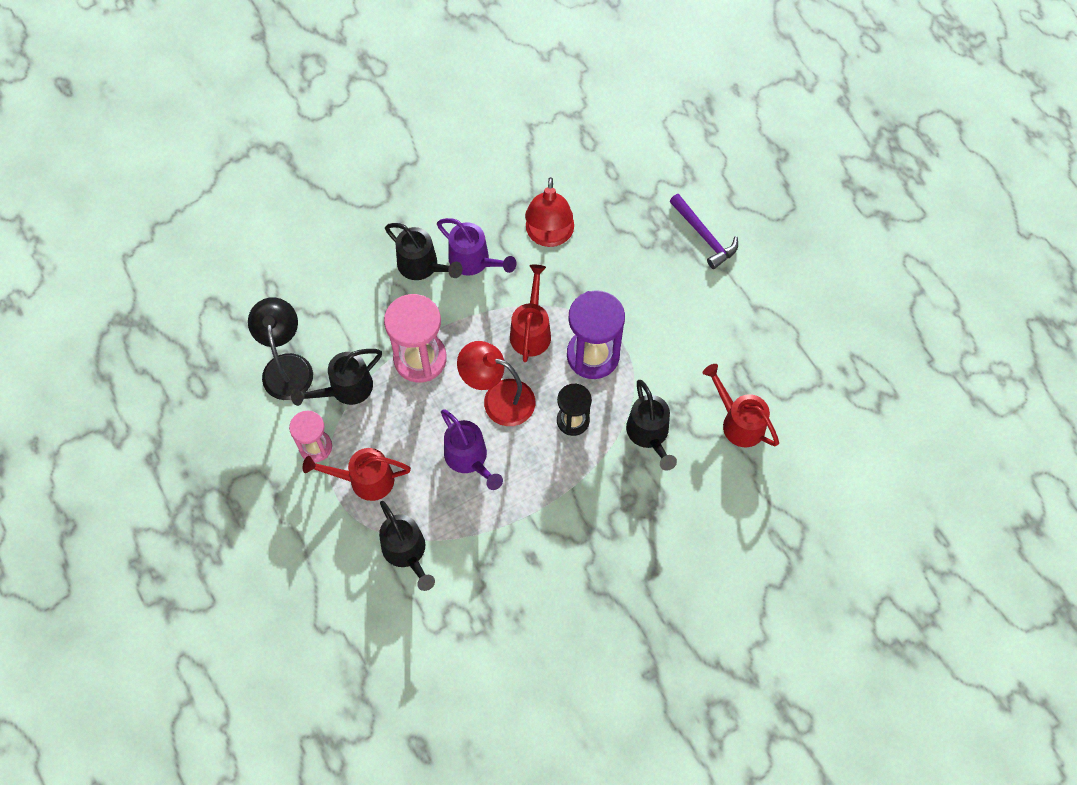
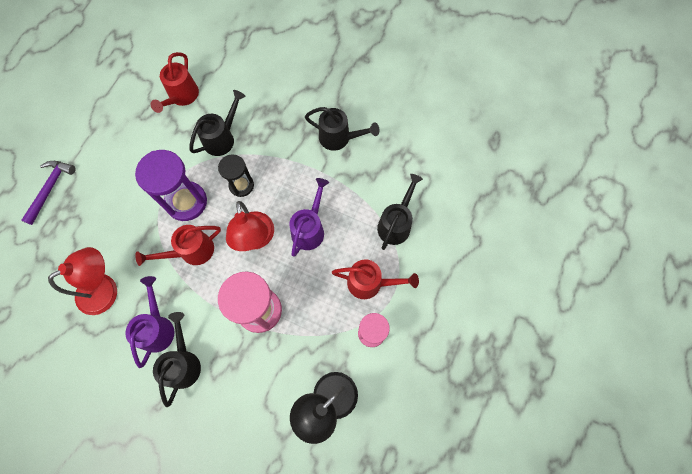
camera: 125 degrees left, 5 degrees up
black watering can [291,349,382,406] -> black watering can moved to [305,107,379,151]
red watering can [303,448,411,501] -> red watering can turned 45 degrees counterclockwise [332,260,419,299]

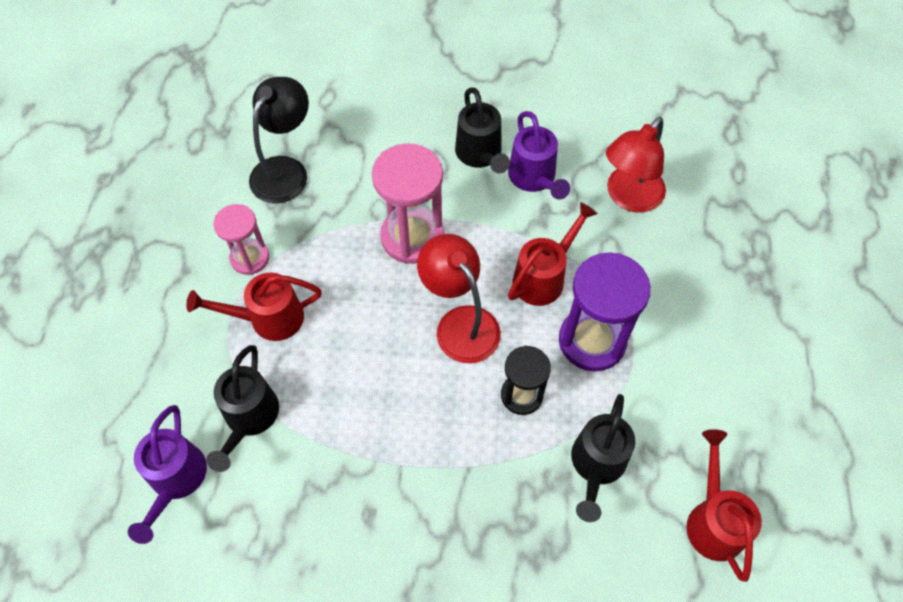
camera: 160 degrees right, 10 degrees down
purple hammer [21,161,76,225] -> none
purple watering can [289,178,329,257] -> purple watering can moved to [128,405,207,544]
black watering can [305,107,379,151] -> none

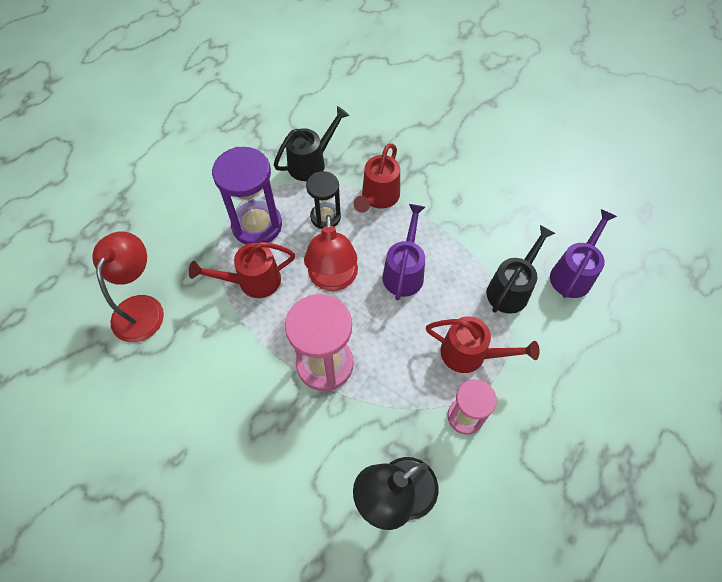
camera: 150 degrees left, 0 degrees up
black watering can [455,87,510,173] -> none
purple watering can [508,111,570,200] -> purple watering can moved to [382,204,425,301]
red lamp [606,117,666,213] -> red lamp turned 60 degrees counterclockwise [92,231,164,342]
red watering can [687,429,762,582] -> red watering can moved to [354,143,400,213]

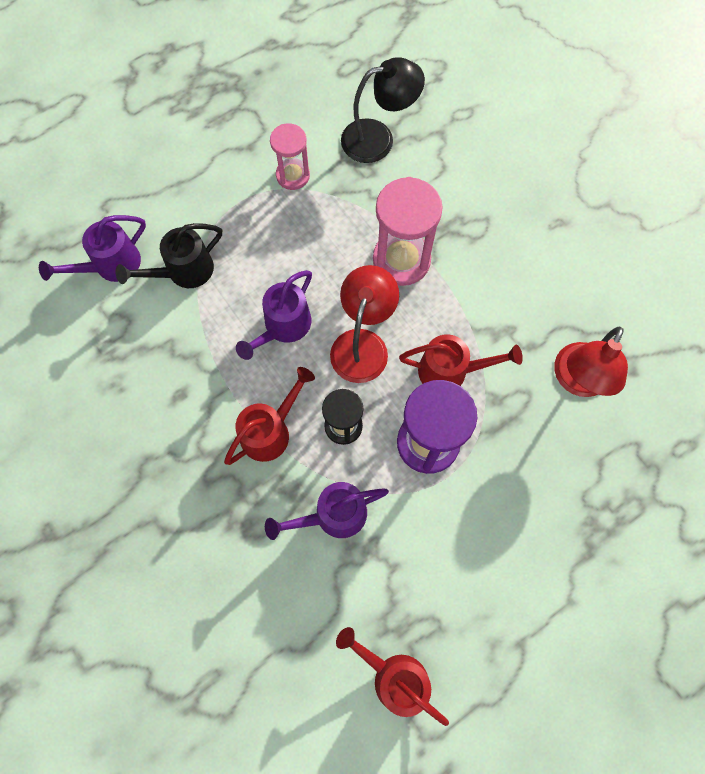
camera: 160 degrees left, 10 degrees up
black watering can [274,106,350,181] -> purple watering can [265,482,389,540]
red watering can [426,316,540,373] -> red watering can moved to [336,627,449,726]

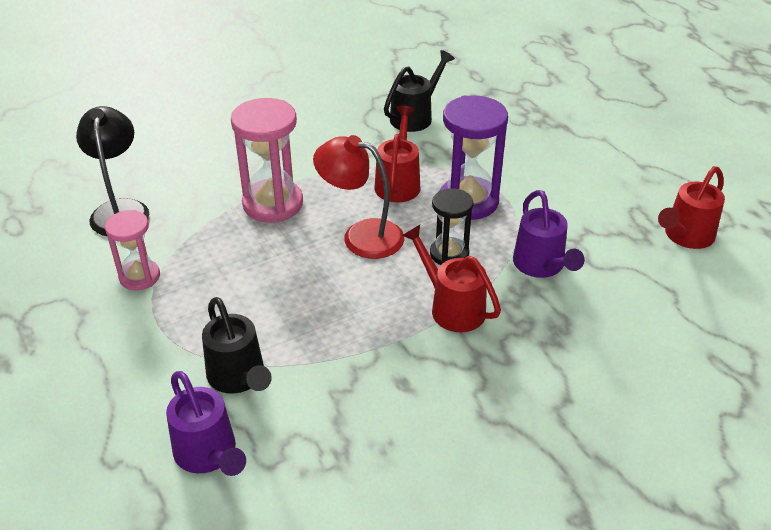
camera: 85 degrees left, 30 degrees down
purple watering can [236,270,312,360] -> none
red lamp [554,327,628,397] -> black watering can [384,50,455,132]

